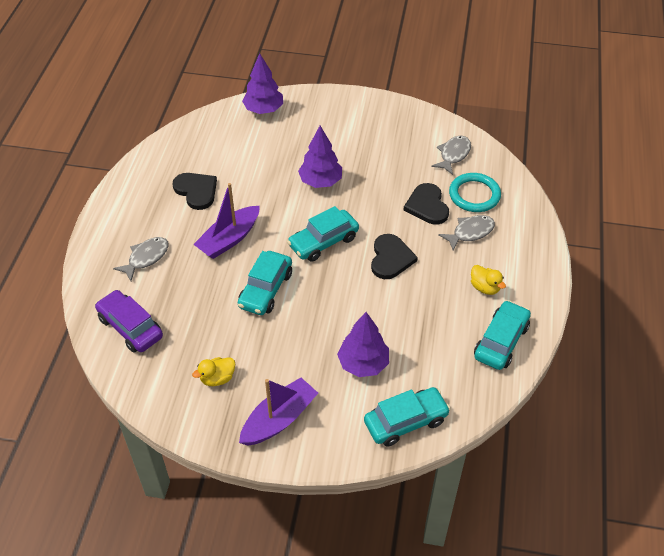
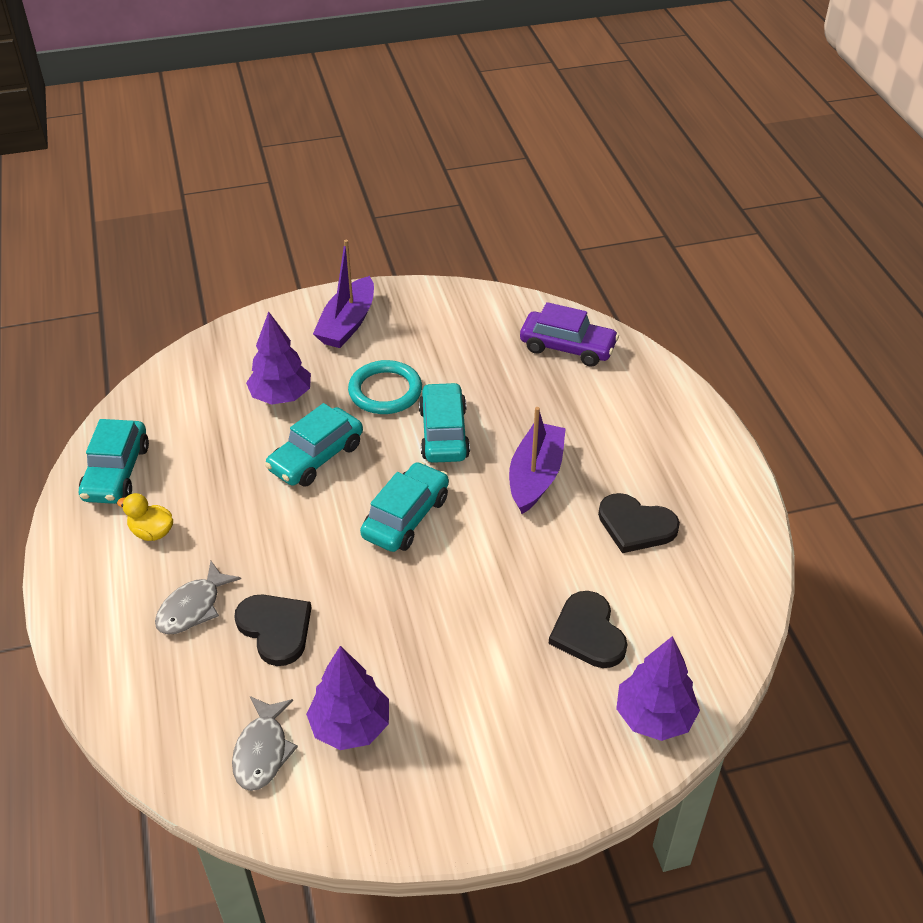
camera: 155 degrees right, 5 degrees down
grey fish [113,237,169,281] -> none
yellow duck [192,357,235,386] -> none
purple tree [298,126,342,188] -> purple tree moved to [306,646,389,750]
turquoise car [364,387,451,447] -> turquoise car moved to [265,403,363,487]
black heart [371,234,418,279] -> black heart moved to [548,591,627,668]
turquoise ring [449,173,501,212] -> turquoise ring moved to [348,360,422,414]

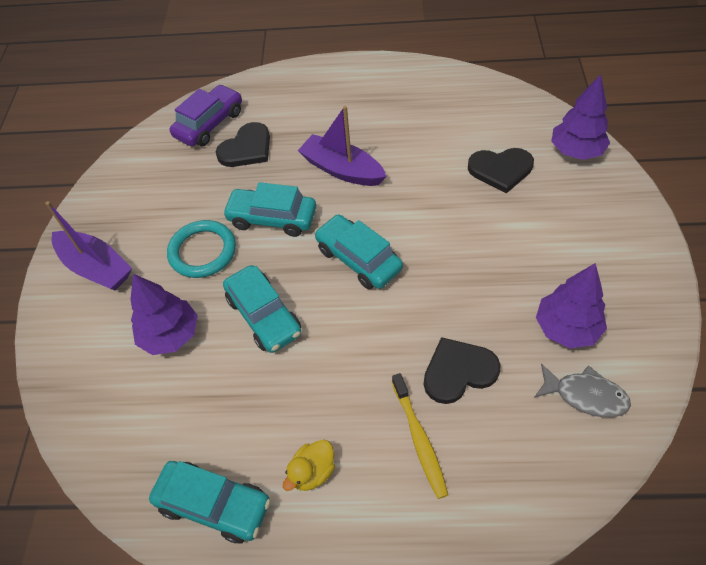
camera: 70 degrees left, 10 degrees up
grey fish [155,561,241,635] -> yellow toothbrush [392,373,448,499]
black heart [598,493,680,553] -> black heart moved to [216,122,270,167]

